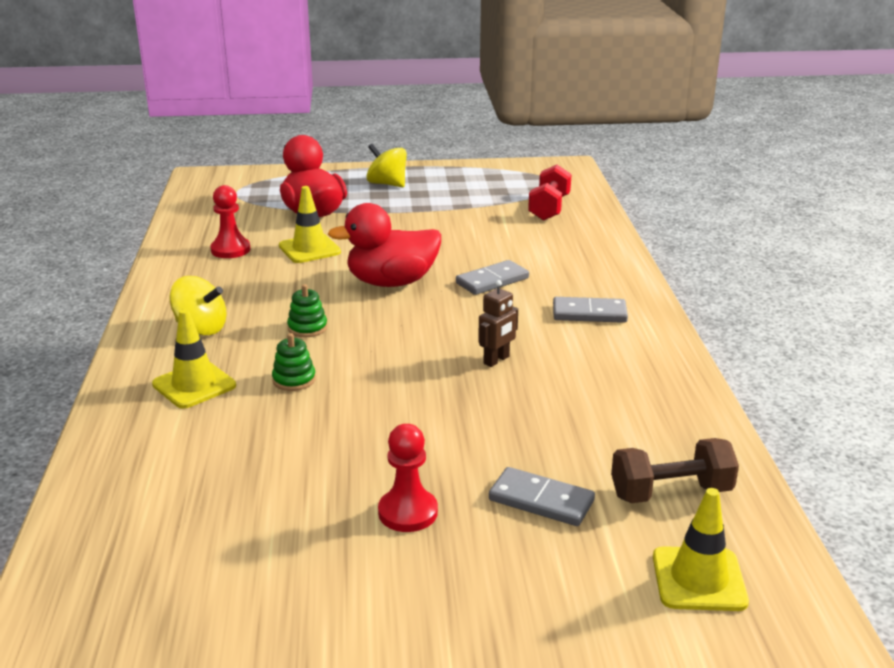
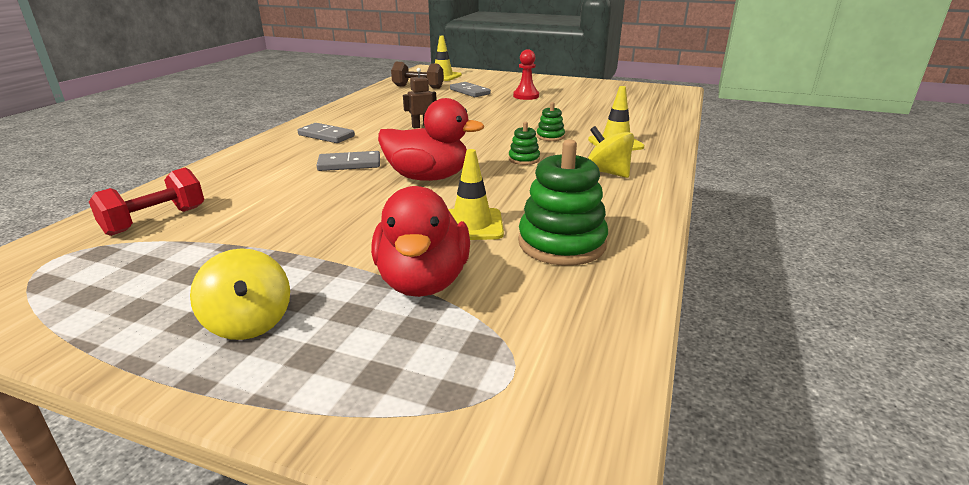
camera: 155 degrees left, 0 degrees up
red pawn [210,185,250,258] -> green stacking toy [518,139,608,266]

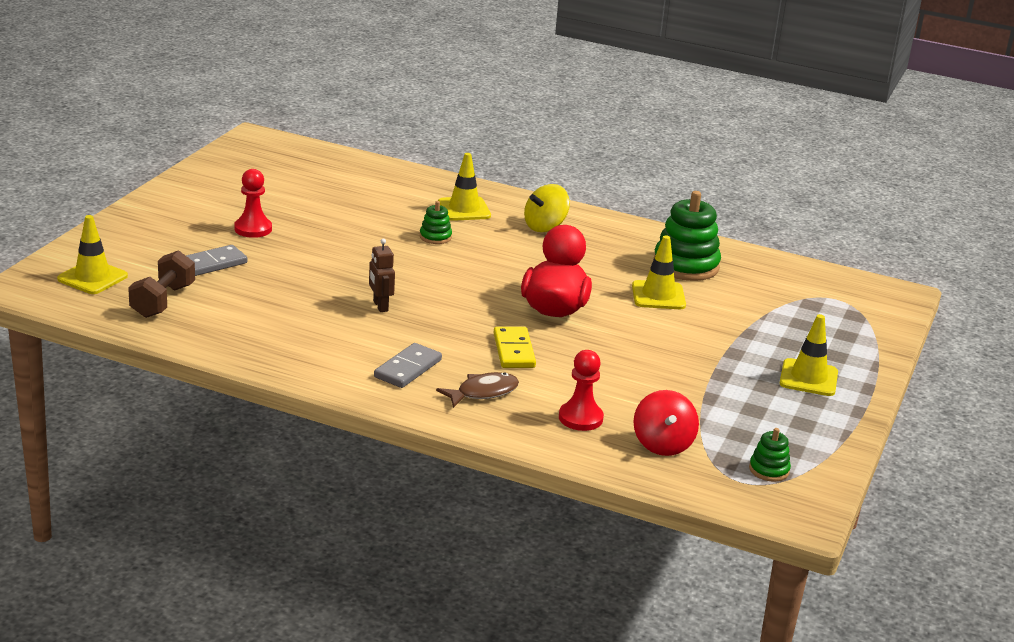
camera: 90 degrees left, 0 degrees up
red dumbbell [89,168,204,236] -> red spinning top [633,390,699,456]
yellow spinning top [190,248,290,340] -> yellow traffic cone [780,314,838,396]
grey domino [316,151,380,171] -> yellow domino [494,327,536,368]
red duck [371,186,470,297] -> none
green stacking toy [509,122,540,165] -> green stacking toy moved to [749,428,791,482]
none -> brown fish [436,372,519,408]
none -> red pawn [559,350,604,431]

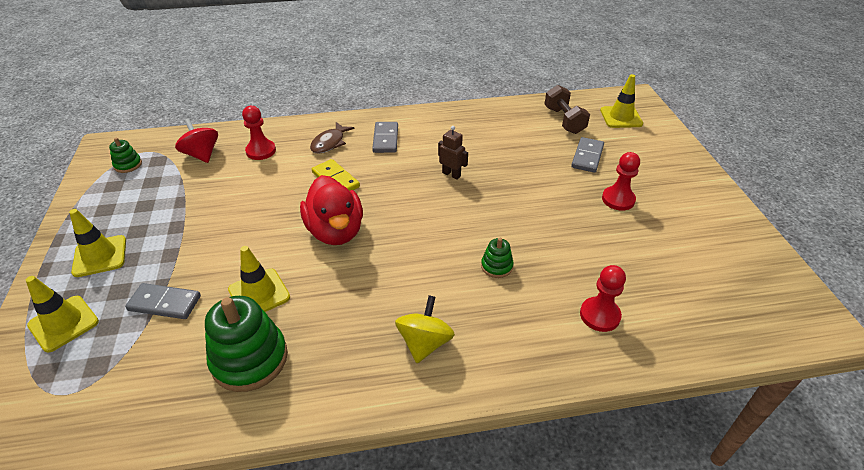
camera: 150 degrees right, 15 degrees up
yellow traffic cone [438,153,491,221] -> yellow traffic cone moved to [26,276,99,353]
none -> grey domino [125,283,201,319]
none -> red pawn [580,265,626,332]

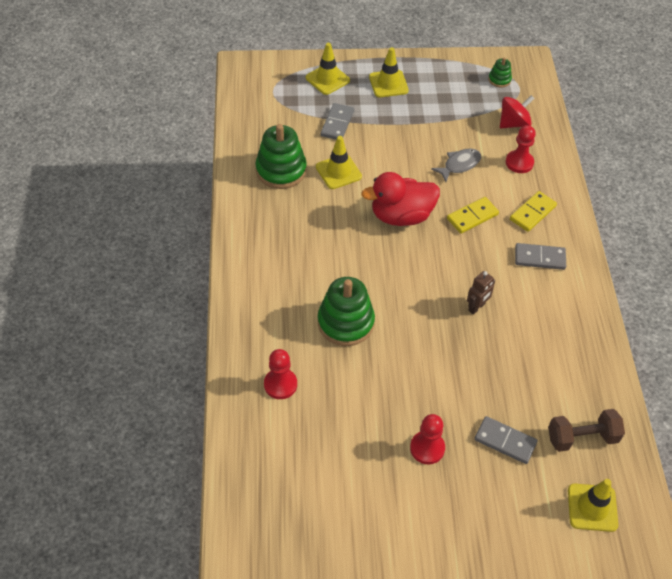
camera: 95 degrees right, 10 degrees up
brown fish [310,122,355,154] -> yellow domino [510,191,557,232]
yellow spinning top [395,295,455,363] -> none
green stacking toy [481,238,514,278] -> green stacking toy [318,277,375,346], size x2.04
none -> grey fish [431,148,481,182]

